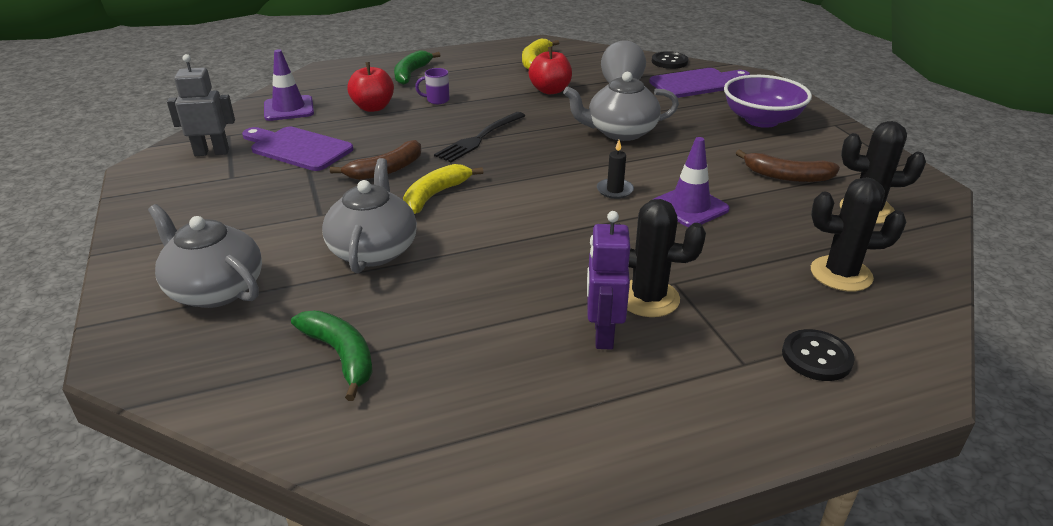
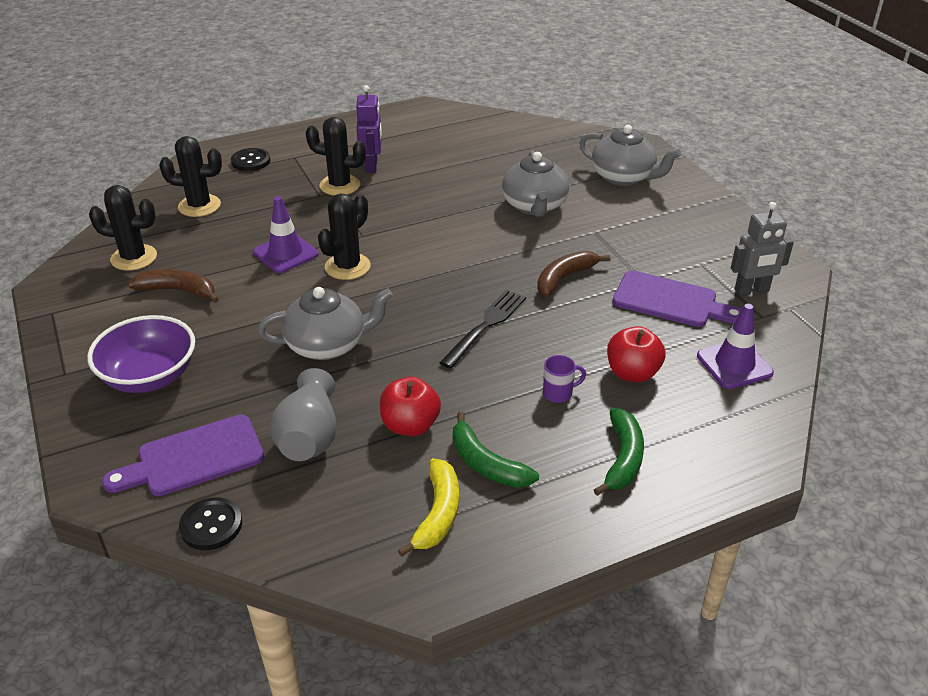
camera: 175 degrees right, 5 degrees up
green banana [291,311,373,401] -> green banana moved to [453,412,539,488]
yellow banana [403,164,483,214] -> none
black candle [597,140,634,199] -> black cactus [318,193,371,280]

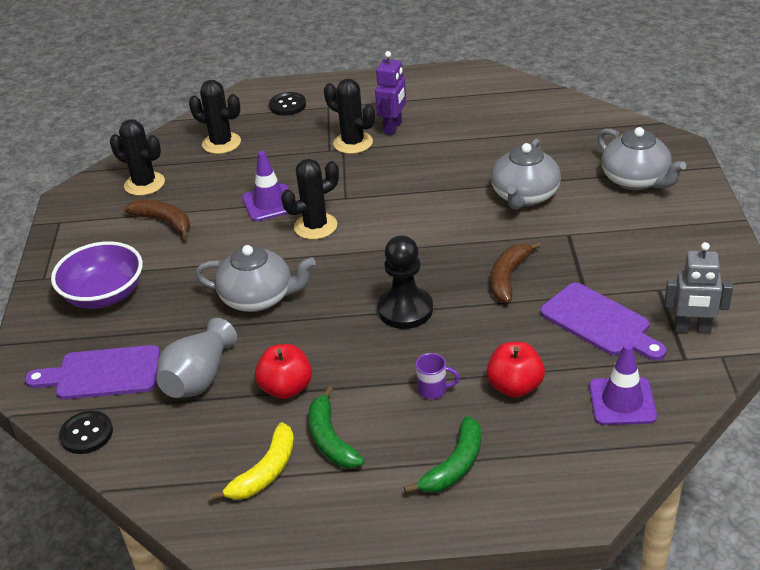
camera: 25 degrees right, 0 degrees up
black fork [439,290,526,369] -> black pawn [378,235,433,329]
brown banana [537,251,611,297] -> brown banana turned 45 degrees counterclockwise [491,241,541,303]

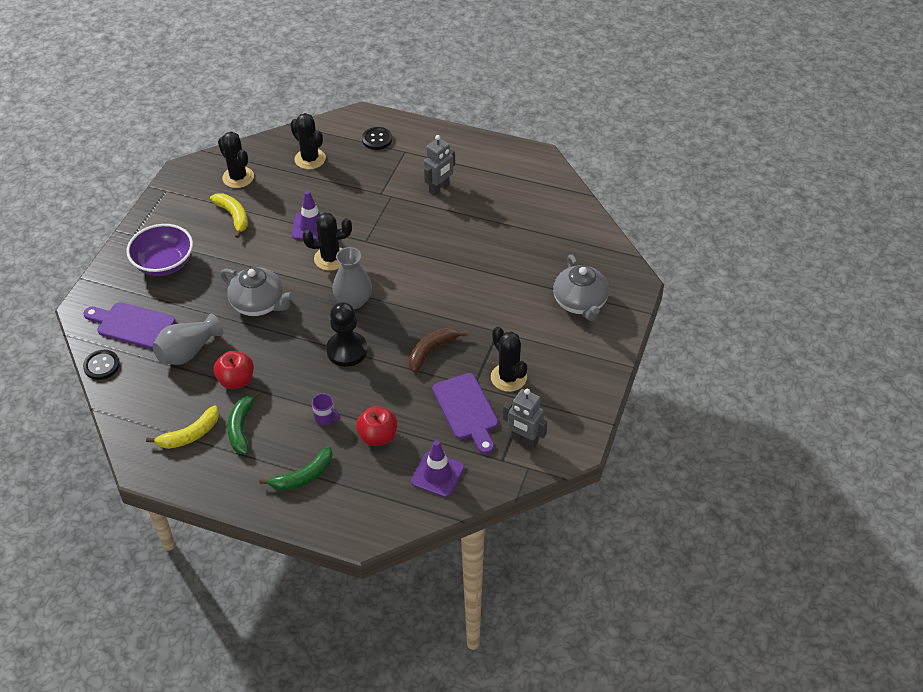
camera: 20 degrees right, 10 degrees up
brown banana [124,200,190,240] -> yellow banana [210,193,248,238]
black cactus [324,79,375,154] -> black cactus moved to [491,326,527,392]
purple robot [375,51,406,135] -> grey robot [424,135,455,196]
grey teapot [491,139,561,210] -> none
none -> grey vase [333,247,372,309]

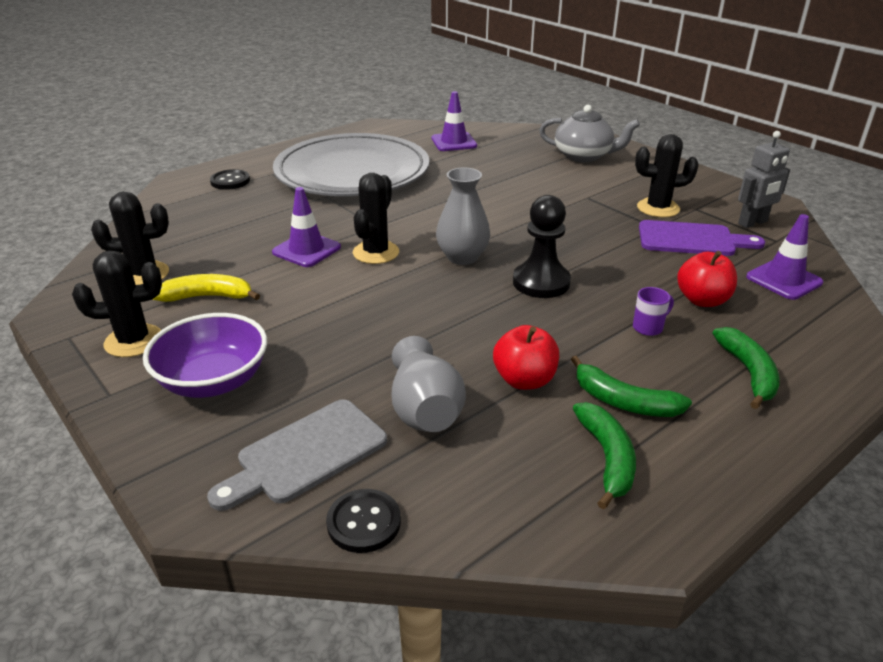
camera: 60 degrees left, 15 degrees down
purple cutting board [84,302,175,349] -> grey cutting board [207,399,387,511]
yellow banana [146,405,219,449] -> green banana [573,402,636,509]
grey teapot [220,267,294,316] -> none
black cactus [290,113,326,169] -> black cactus moved to [72,250,162,357]
brown banana [409,328,468,373] -> none
grey robot [424,135,455,196] -> grey plate [273,133,429,196]
none -> purple traffic cone [432,91,477,151]

